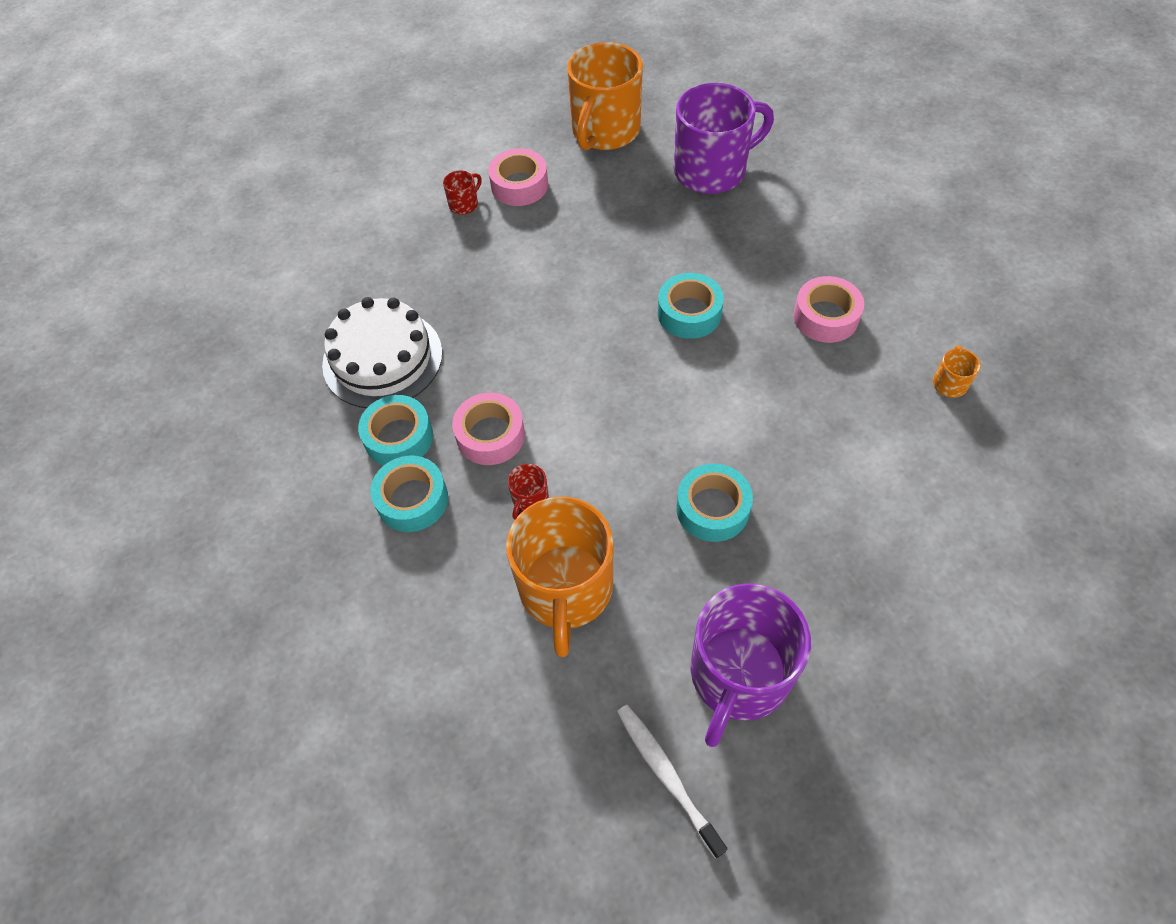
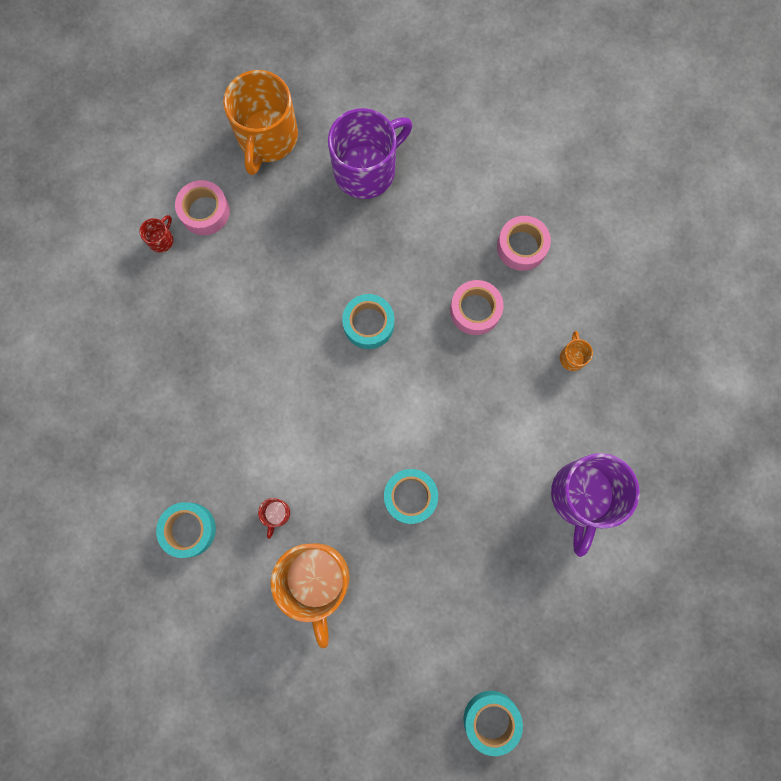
camera: 15 degrees left, 20 degrees up
white cake [322,297,443,408] -> none
turquoise tape [358,395,433,466] -> turquoise tape moved to [463,691,523,756]
pink tape [452,393,525,465] -> pink tape moved to [497,216,551,271]
white toothbrush [617,705,727,858] -> none
purple mug [691,583,811,747] -> purple mug moved to [551,453,640,557]

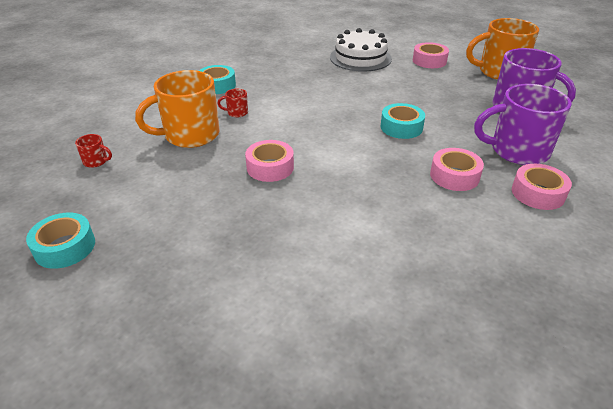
camera: 75 degrees right, 40 degrees down
red mug [140,215,173,253] -> red mug moved to [75,134,112,168]
turquoise tape [384,469,438,524] -> pink tape [245,140,294,182]
purple mug [551,453,640,557] -> purple mug moved to [474,84,572,165]
orange mug [560,331,593,371] -> none
none -> white cake [330,28,392,72]

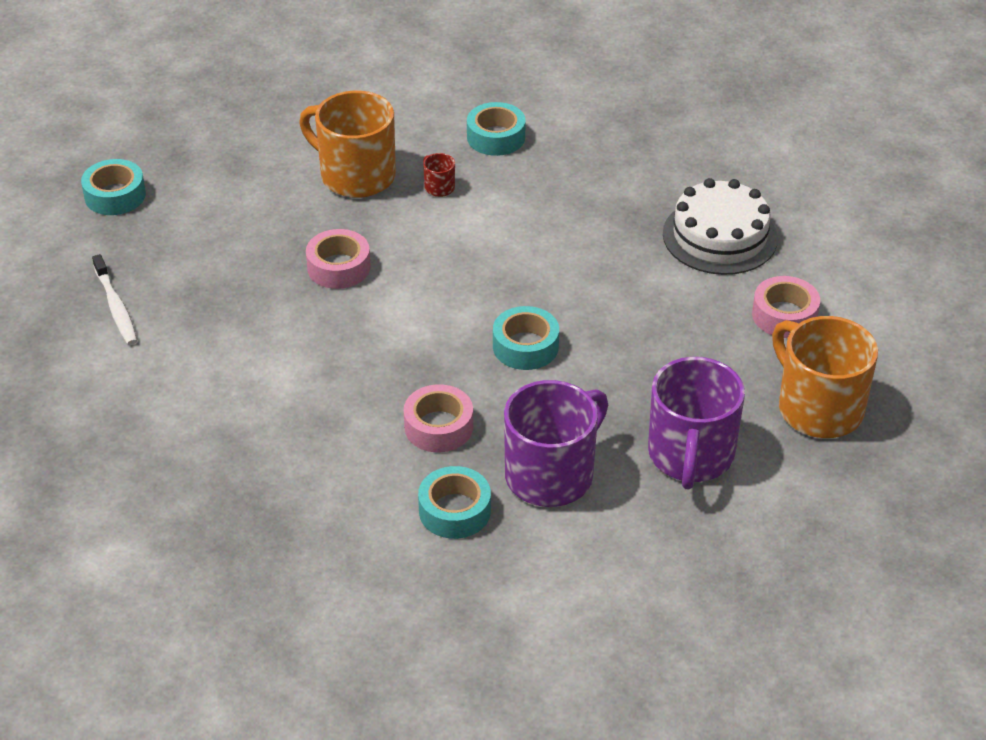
camera: 60 degrees right, 5 degrees up
red mug [75,134,112,168] -> none
purple mug [474,84,572,165] -> purple mug turned 75 degrees clockwise [504,380,608,507]
pink tape [512,164,572,210] -> turquoise tape [418,466,491,539]
none -> white toothbrush [92,254,137,345]

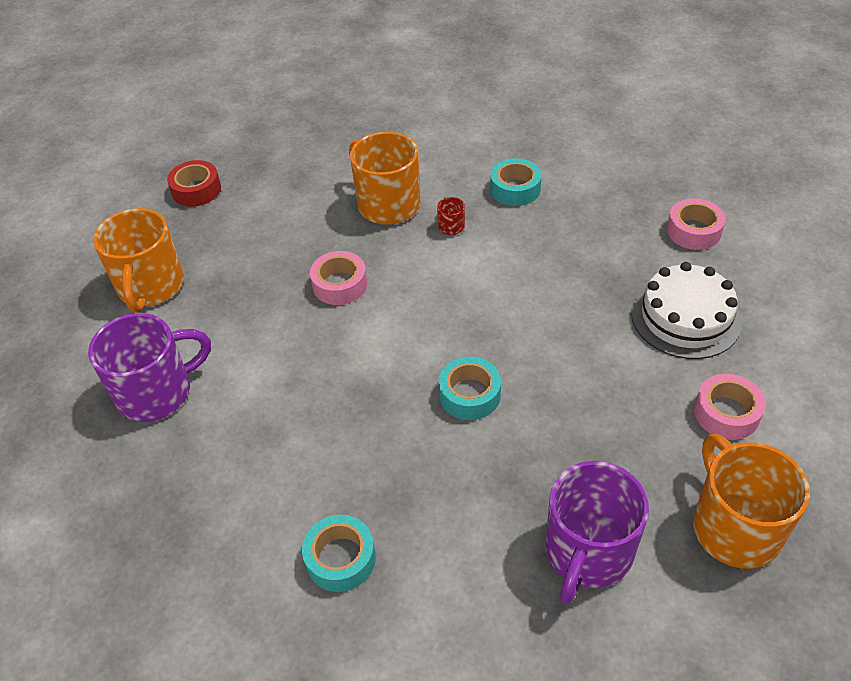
camera: 20 degrees right, 5 degrees up
turquoise tape [81,159,146,215] -> red tape [167,160,221,207]
white toothbrush [92,254,137,345] -> orange mug [93,208,184,313]
pink tape [404,384,473,452] -> pink tape moved to [667,198,726,250]
purple mug [504,380,608,507] -> purple mug moved to [88,313,211,422]

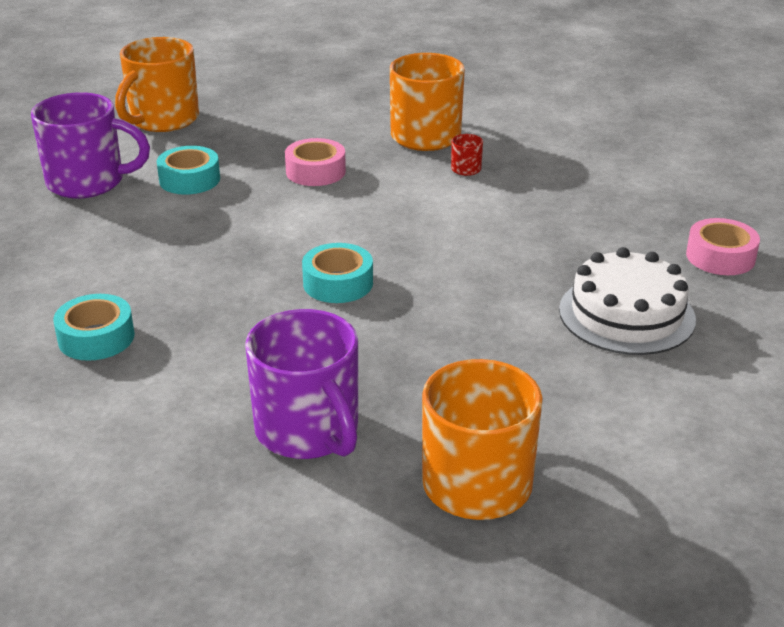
camera: 30 degrees right, 15 degrees down
red tape [167,160,221,207] -> none
turquoise tape [490,158,542,206] -> turquoise tape moved to [157,146,220,195]
purple mug [546,461,649,604] -> purple mug turned 90 degrees counterclockwise [245,309,358,459]
pink tape [694,374,766,440] -> none

